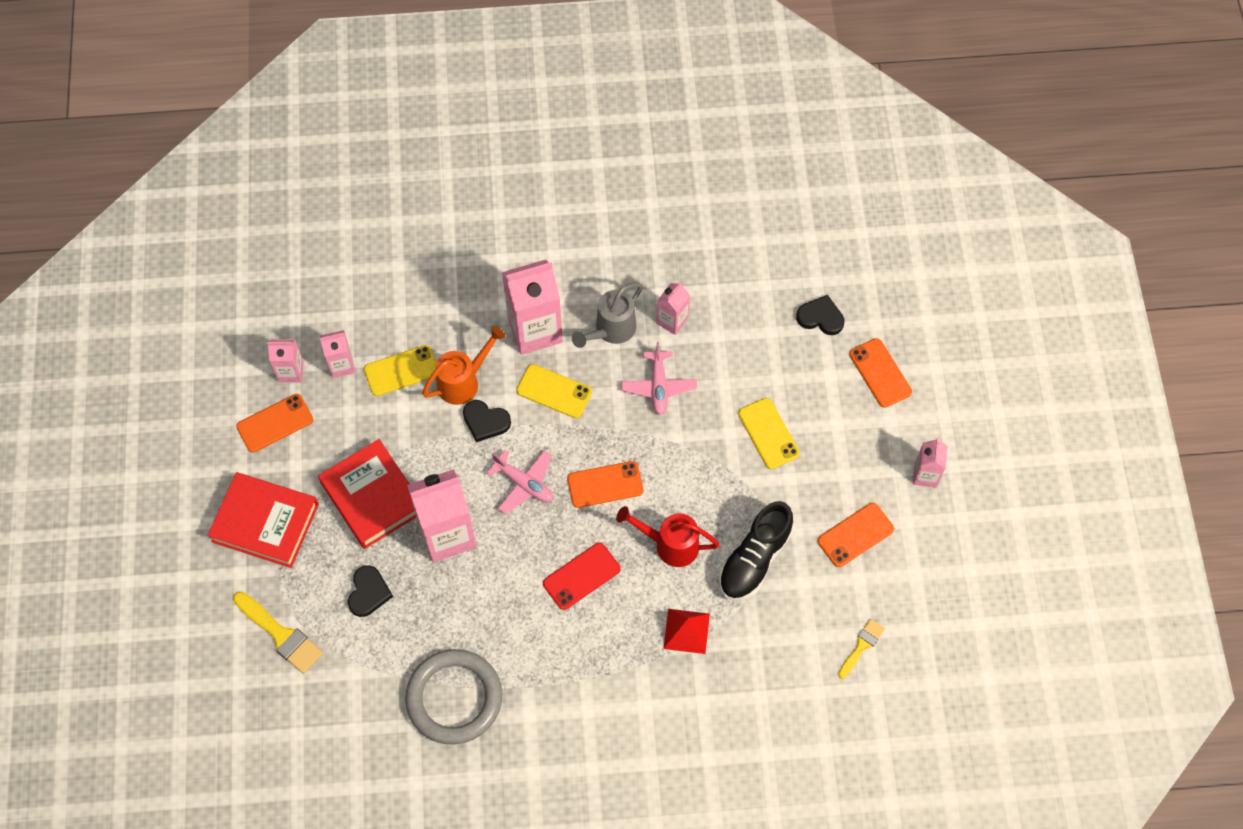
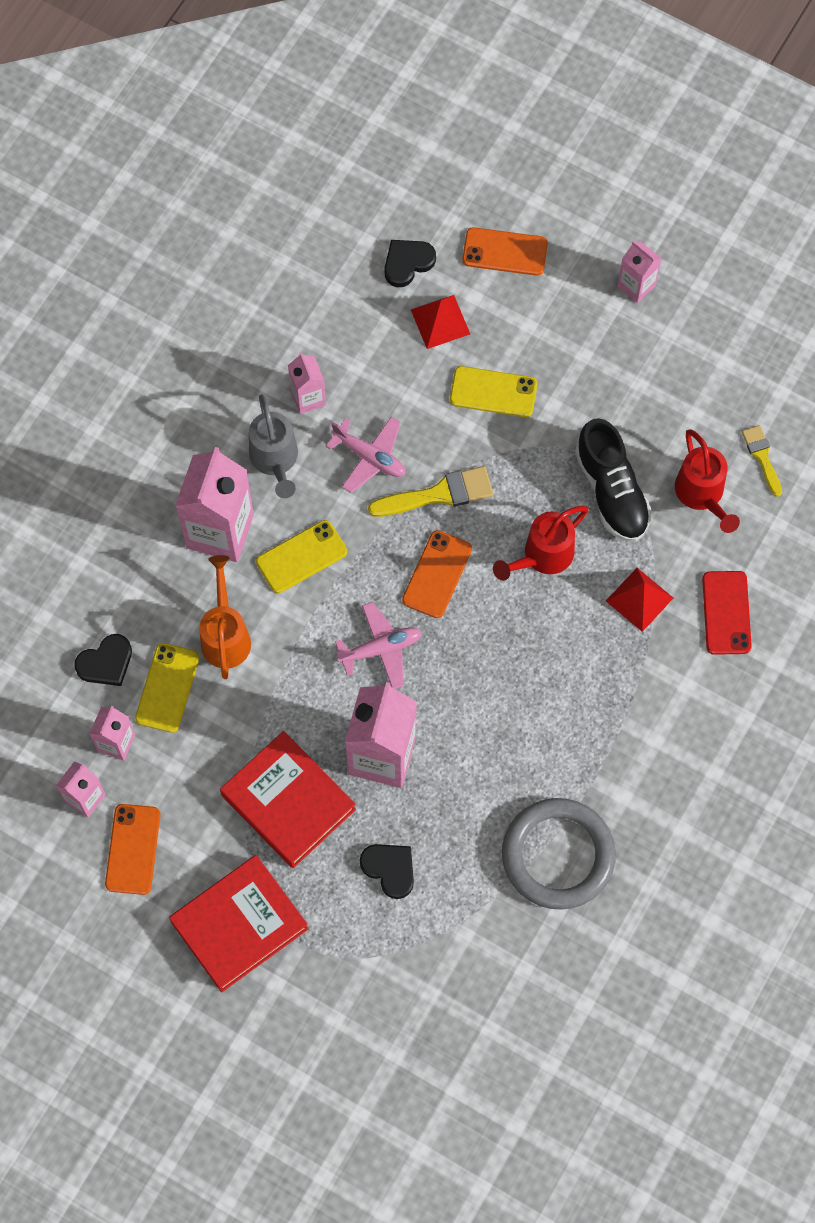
camera: 55 degrees left, 5 degrees up
yellow brush [233,592,323,674] -> yellow brush moved to [368,466,493,517]
red book [318,439,416,549] -> red book turned 45 degrees clockwise [220,731,356,868]
black heart [463,400,511,442] -> black heart moved to [74,634,132,686]
red phone [543,543,620,610] -> red phone moved to [702,571,752,655]
orange phone [818,503,894,567] -> none
none -> red pyramid [411,295,470,349]
none -> red watering can [675,430,740,533]

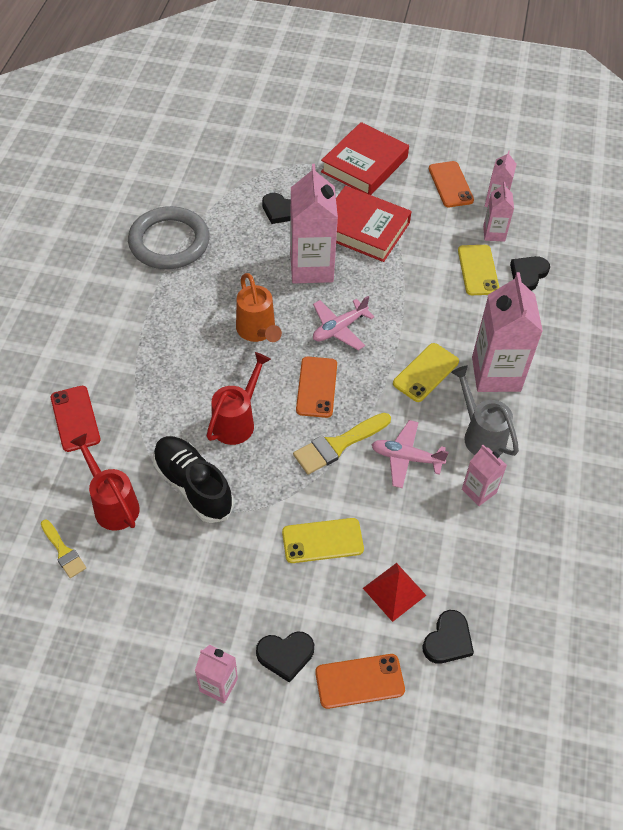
camera: 160 degrees right, 15 degrees down
orange watering can [200,555,251,679] -> orange watering can moved to [236,273,282,342]
red pyramid [606,568,673,632] -> none
none -> black heart [256,631,314,683]

